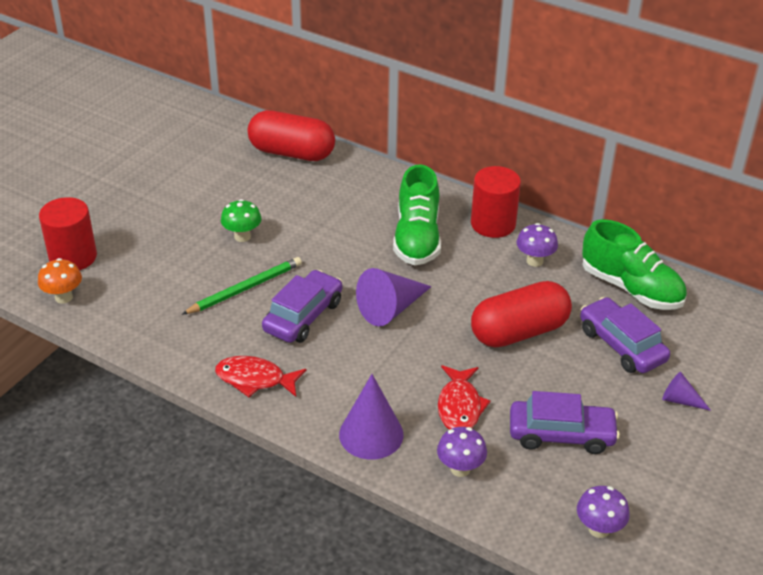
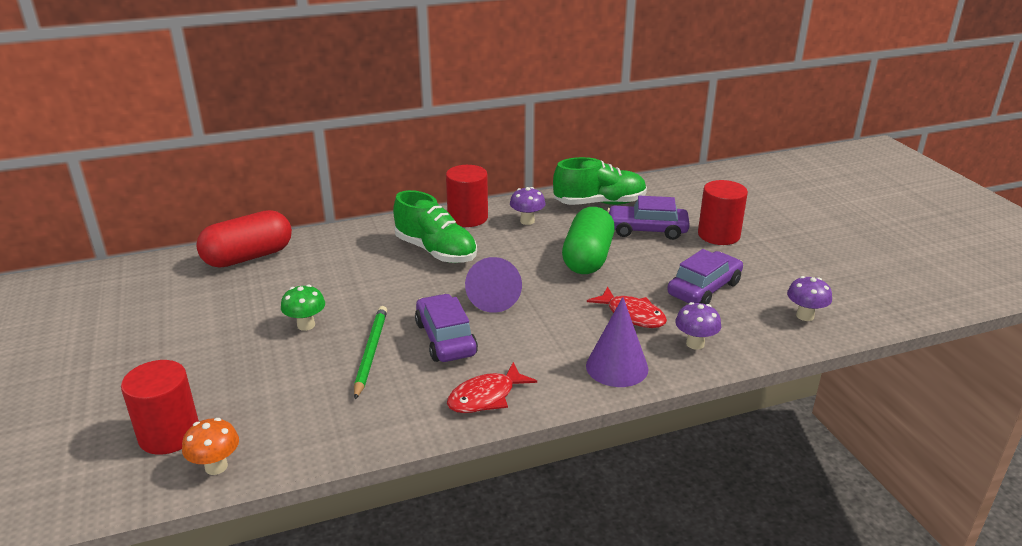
camera: 50 degrees left, 10 degrees down
red capsule [471,281,572,348] -> green capsule [562,207,615,274]
purple cone [662,372,711,411] -> red cylinder [698,180,748,245]

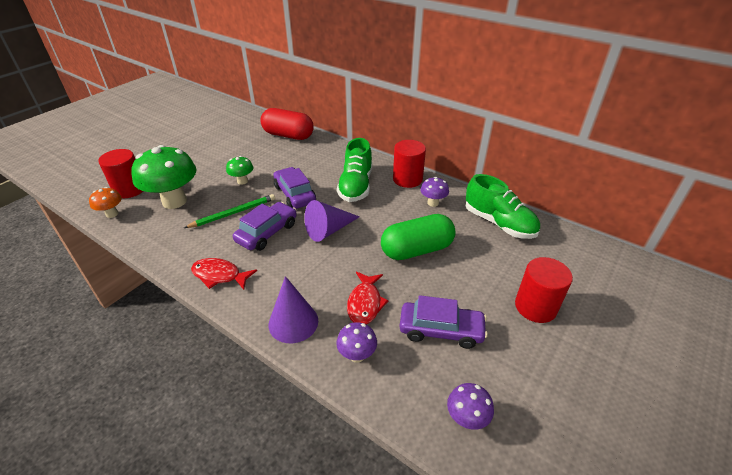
camera: 55 degrees right, 10 degrees up
purple car [607,196,690,240] -> purple car moved to [274,167,316,209]
none -> green mushroom [131,145,196,209]

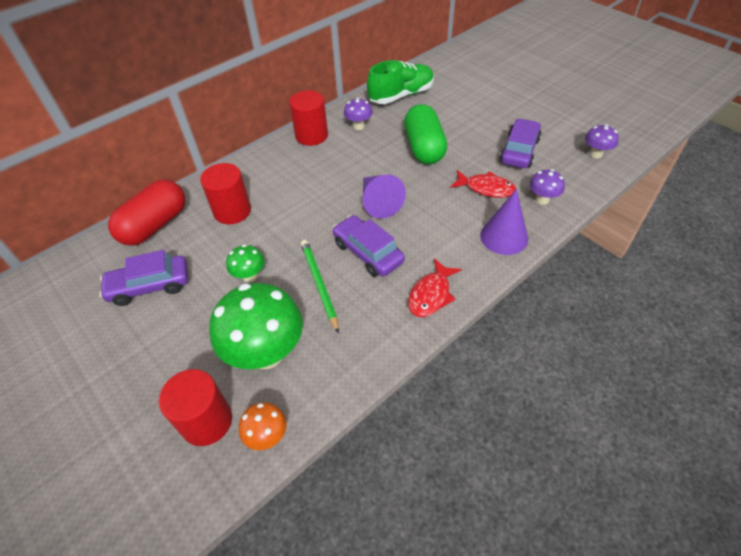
camera: 75 degrees left, 10 degrees up
purple car [274,167,316,209] -> purple car moved to [99,250,188,306]
green shoe [337,138,372,202] -> none
red cylinder [515,257,573,323] -> red cylinder moved to [200,163,251,224]

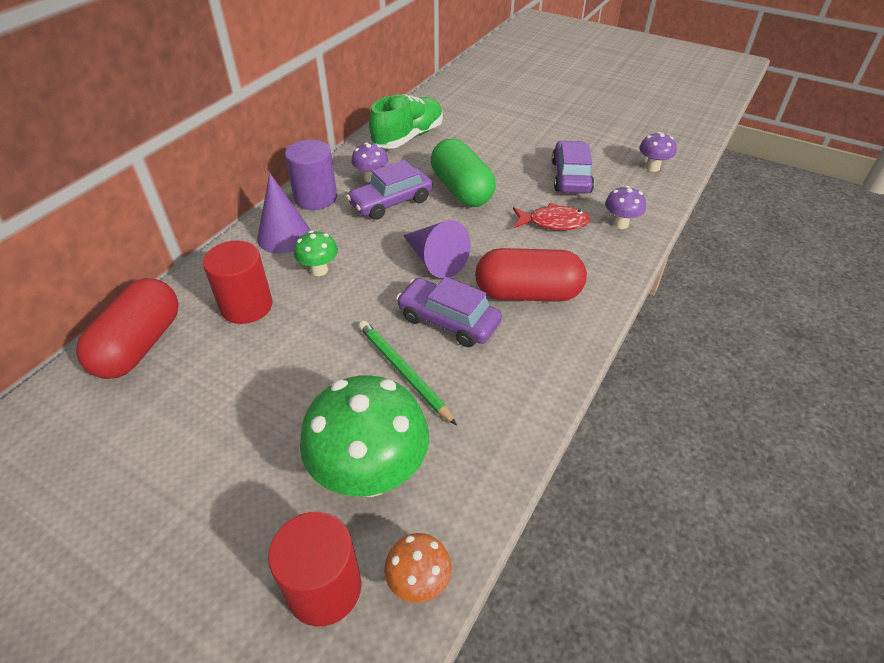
camera: 20 degrees left, 5 degrees down
purple car [99,250,188,306] -> purple car moved to [346,160,433,220]
green mushroom [226,245,264,282] -> green mushroom moved to [294,231,338,276]
red cylinder [289,90,328,146] -> purple cylinder [285,140,337,210]
red fish [408,258,462,317] -> none
purple cone [480,189,528,255] -> purple cone moved to [257,173,311,254]
none -> red capsule [475,248,587,302]

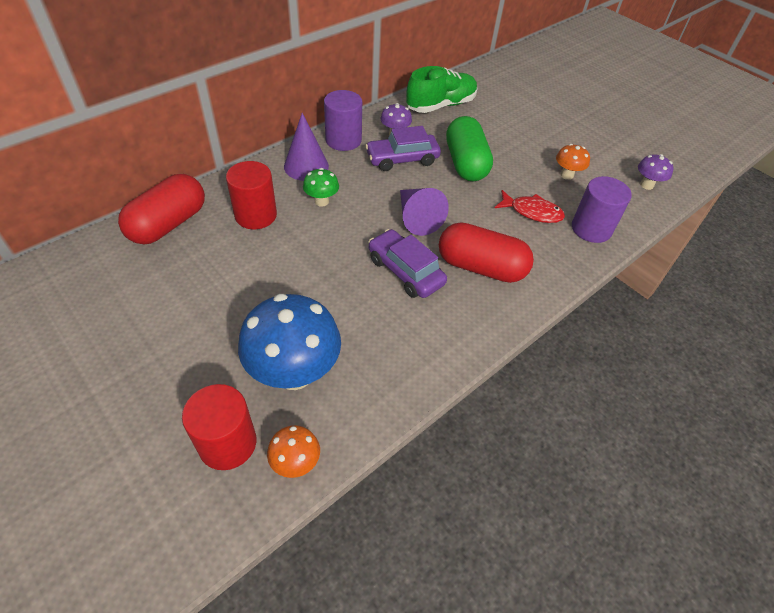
camera: 15 degrees right, 5 degrees up
green mushroom [300,375,429,497] -> blue mushroom [238,294,341,390]
green pencil [359,321,457,425] -> none
purple car [552,141,594,194] -> orange mushroom [556,144,590,180]
purple mushroom [605,186,646,229] -> purple cylinder [572,176,632,243]

